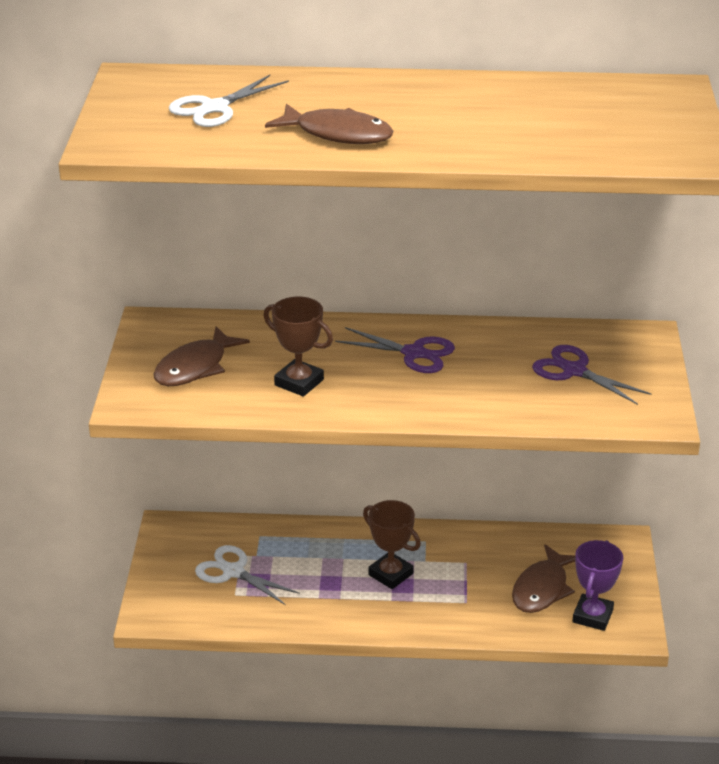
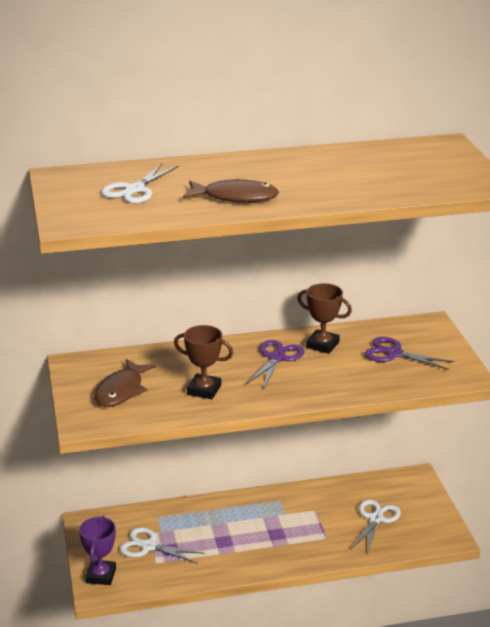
camera: 15 degrees left, 5 degrees down
purple scissors [335,327,455,373] -> purple scissors turned 75 degrees counterclockwise [246,340,304,388]
brown trophy [363,500,421,589] -> brown trophy moved to [297,283,352,354]
brown fish [512,544,575,613] -> white scissors [351,499,401,555]
purple trophy [572,540,623,631] -> purple trophy moved to [79,516,116,585]

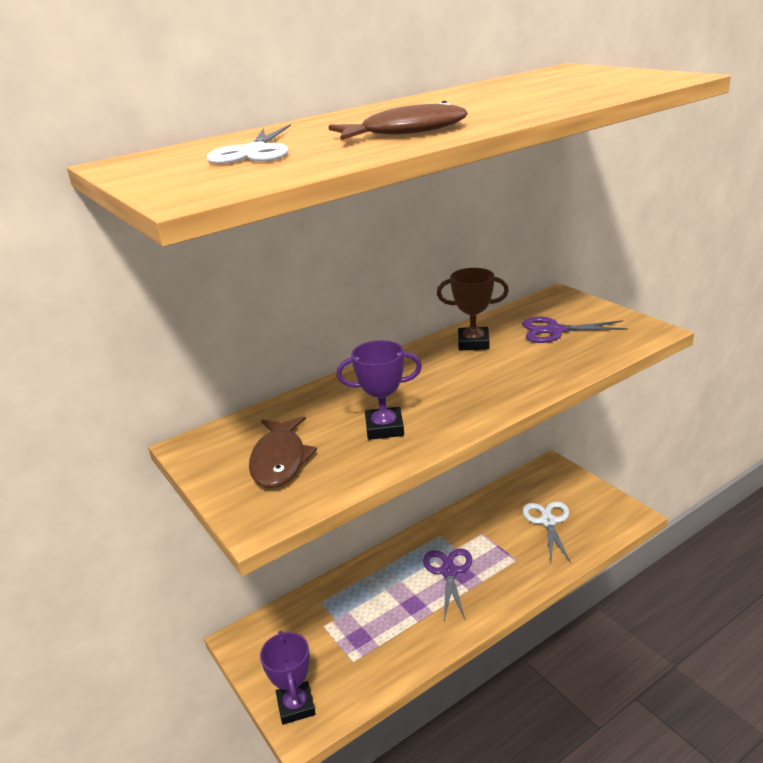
camera: 20 degrees left, 0 degrees up
white scissors [120,527,205,564] -> none
brown trophy [174,325,233,399] -> purple trophy [337,340,422,440]
purple scissors [246,340,304,388] -> purple scissors moved to [423,548,473,621]

